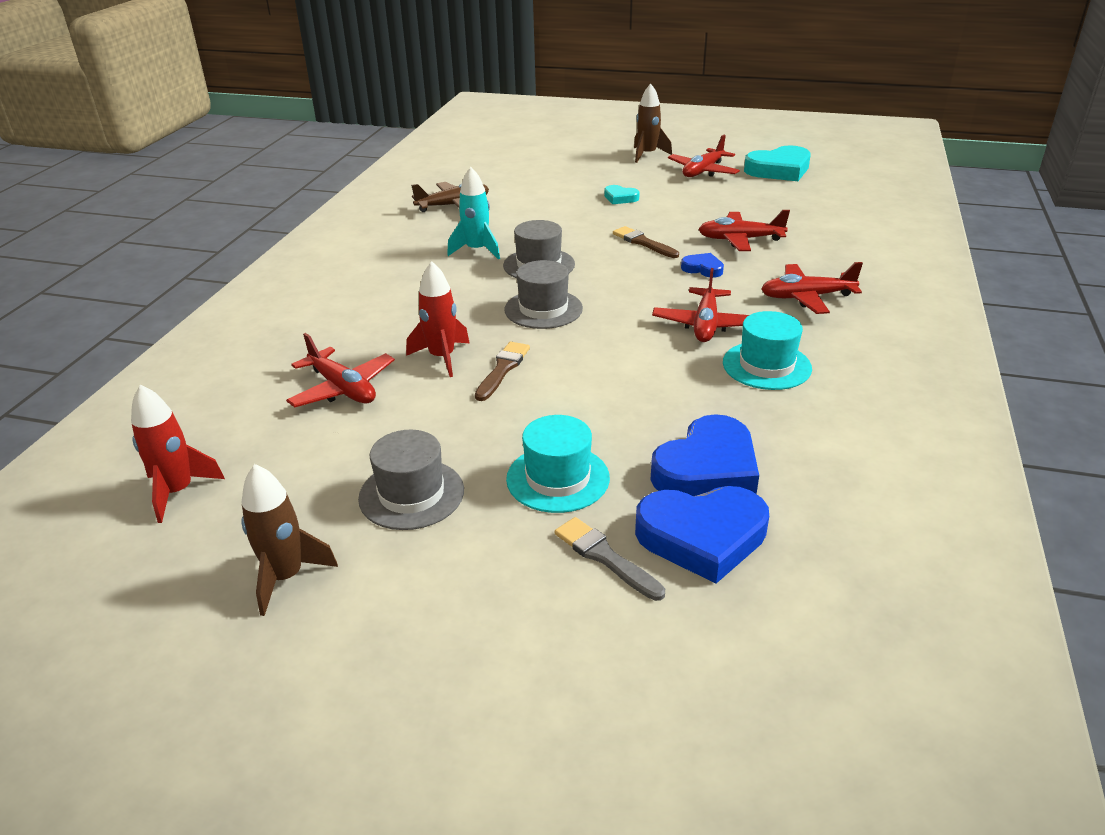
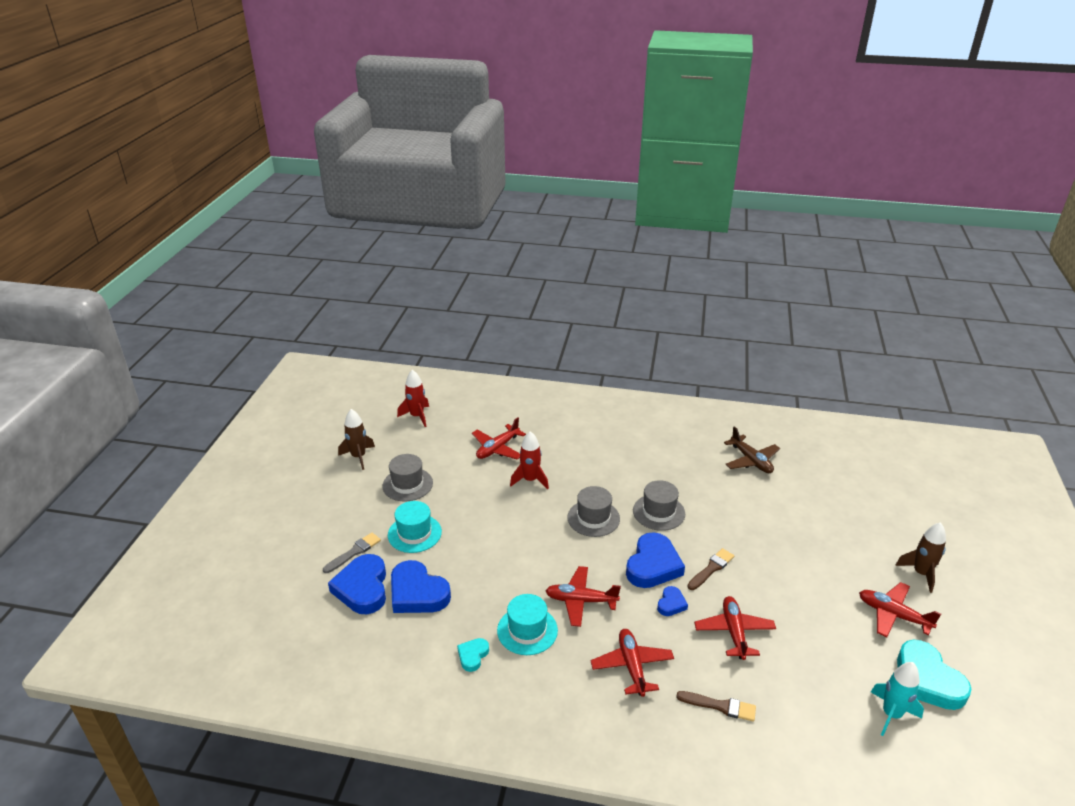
camera: 85 degrees right, 0 degrees up
turquoise rocket [447,167,500,260] -> turquoise rocket moved to [871,662,924,736]
brown brush [475,342,530,401] -> brown brush moved to [676,691,756,722]
turquoise heart [604,185,640,204] -> turquoise heart moved to [457,638,489,672]
none -> blue heart [626,532,685,588]

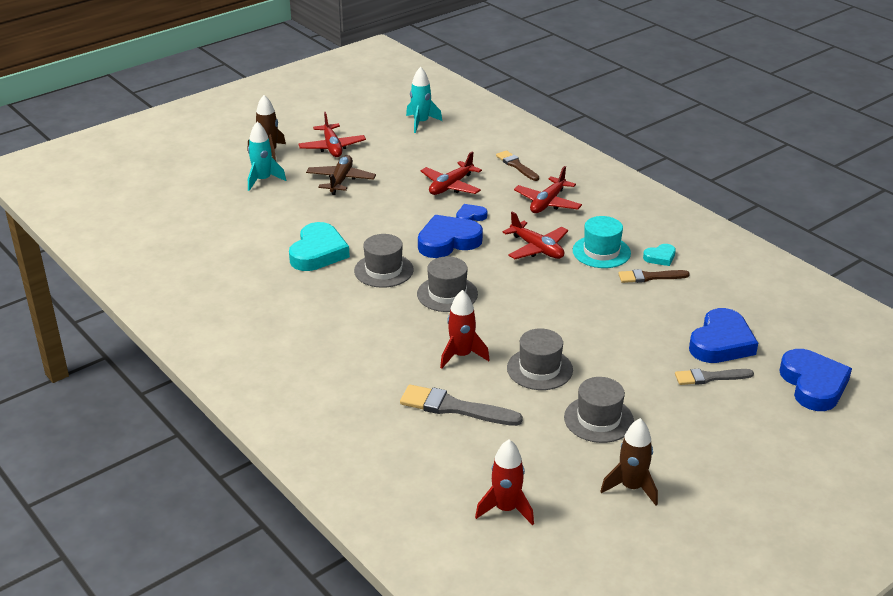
camera: 140 degrees left, 0 degrees up
turquoise hat [388,501,442,553] -> none
blue heart [391,560,451,613] -> blue heart moved to [779,349,852,411]
red plane [472,417,526,460] -> grey brush [400,384,523,426]
brown brush [687,548,734,590] -> brown brush moved to [618,269,690,283]
brown plane [724,426,780,473] -> brown plane moved to [306,155,376,195]
turquoise heart [897,640,972,710] -> turquoise heart moved to [289,222,350,271]
none -> turquoise rocket [248,122,286,191]
none -> grey hat [507,328,573,390]

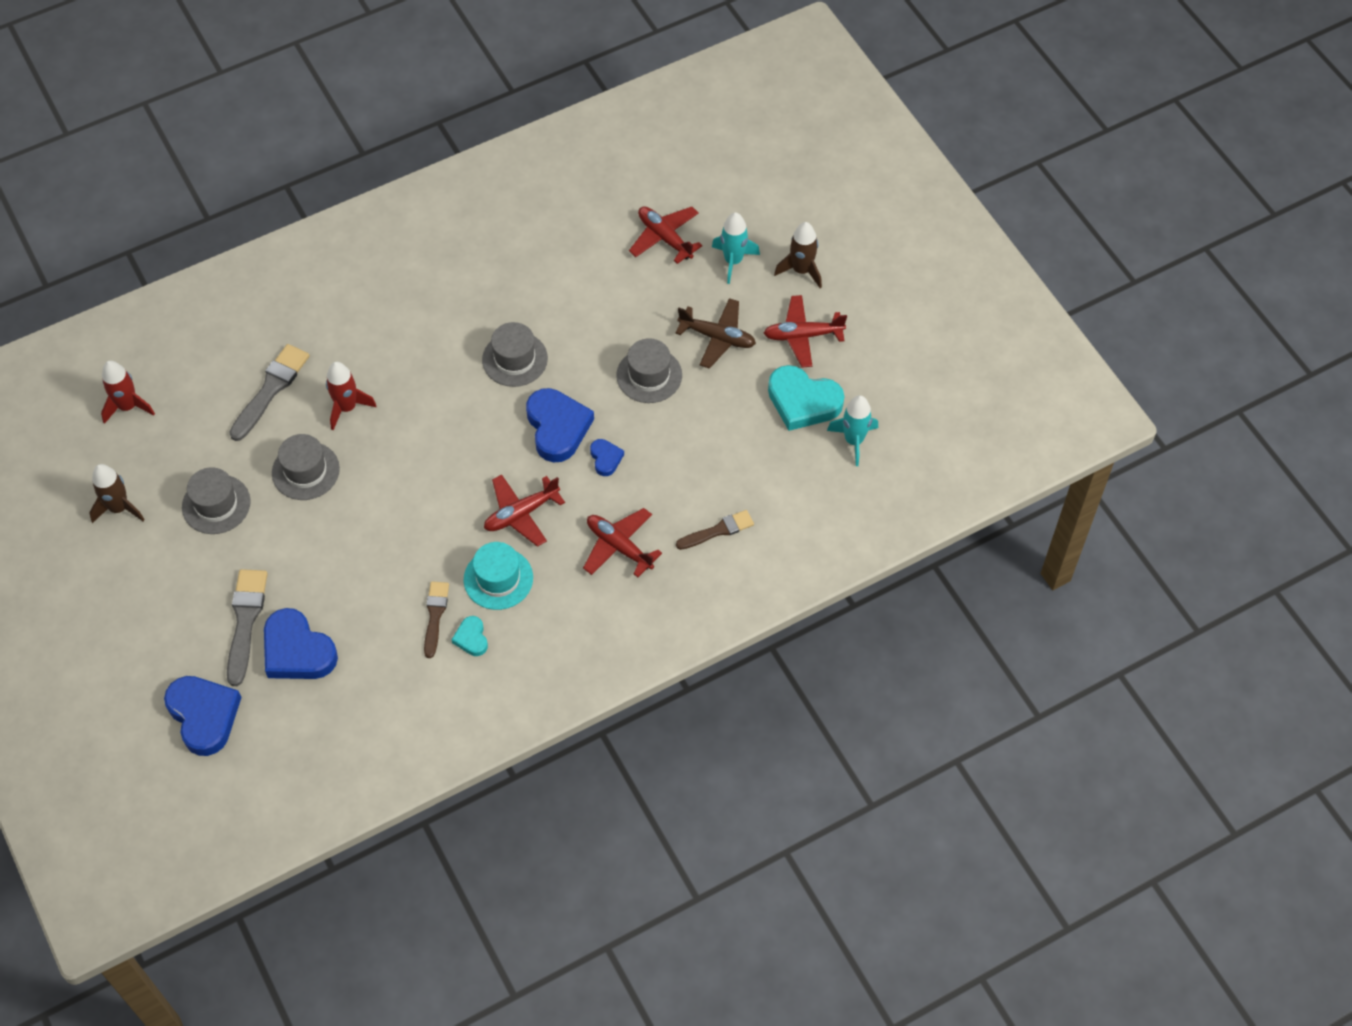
camera: 100 degrees right, 25 degrees up
turquoise heart [289,222,350,271] -> turquoise heart moved to [768,365,844,431]
grey hat [417,256,478,312] -> grey hat moved to [616,338,682,403]
red plane [421,151,482,195] -> red plane moved to [629,206,703,264]
grey brush [675,368,754,385] -> grey brush [227,569,268,686], size x1.52
blue heart [779,349,852,411] -> blue heart turned 120 degrees counterclockwise [164,676,241,756]

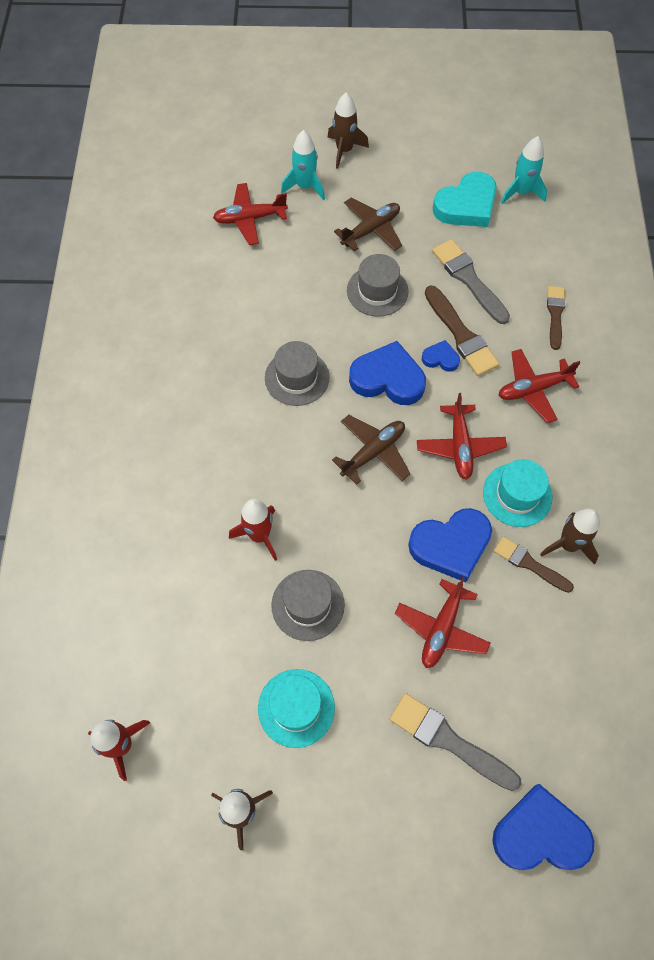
camera: 60 degrees left, 5 degrees up
grey hat [182,467,251,534] -> turquoise hat [258,669,335,748]
grey brush [229,344,309,441] -> grey brush moved to [432,239,510,324]
blue heart [264,608,338,679] -> blue heart moved to [408,508,492,582]
turquoise heart [451,616,488,656] -> brown rocket [540,509,600,565]
red plane [764,295,847,367] -> red plane moved to [395,577,491,668]
none -> brown plane [332,415,410,485]
none -> brown brush [425,285,499,376]

